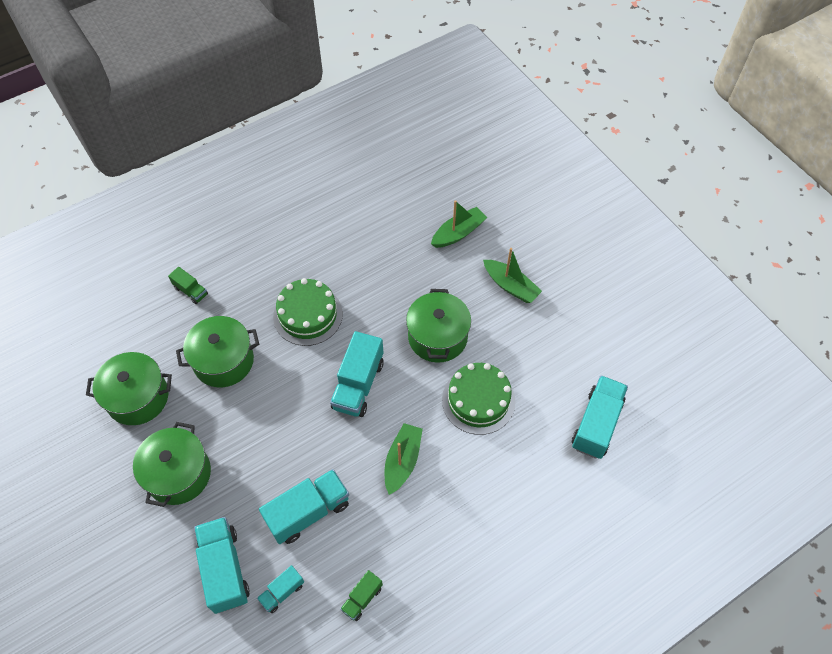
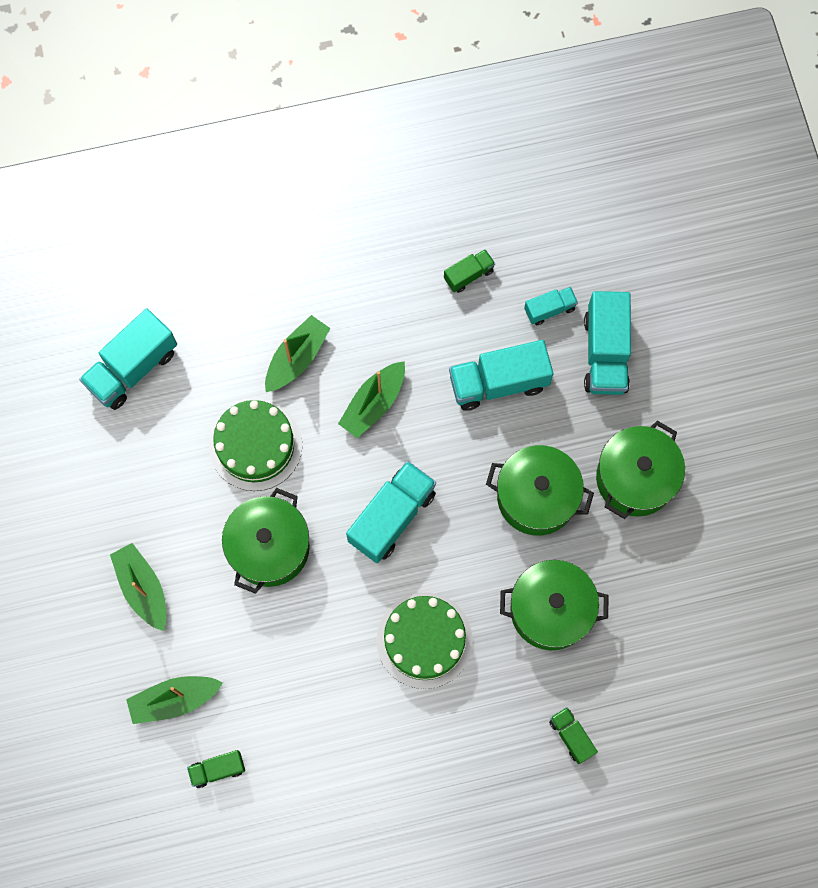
camera: 160 degrees left, 15 degrees up
green pot [86,352,172,425] -> green pot moved to [486,445,594,535]
none -> green truck [187,750,245,788]
none -> green boat [265,315,331,392]

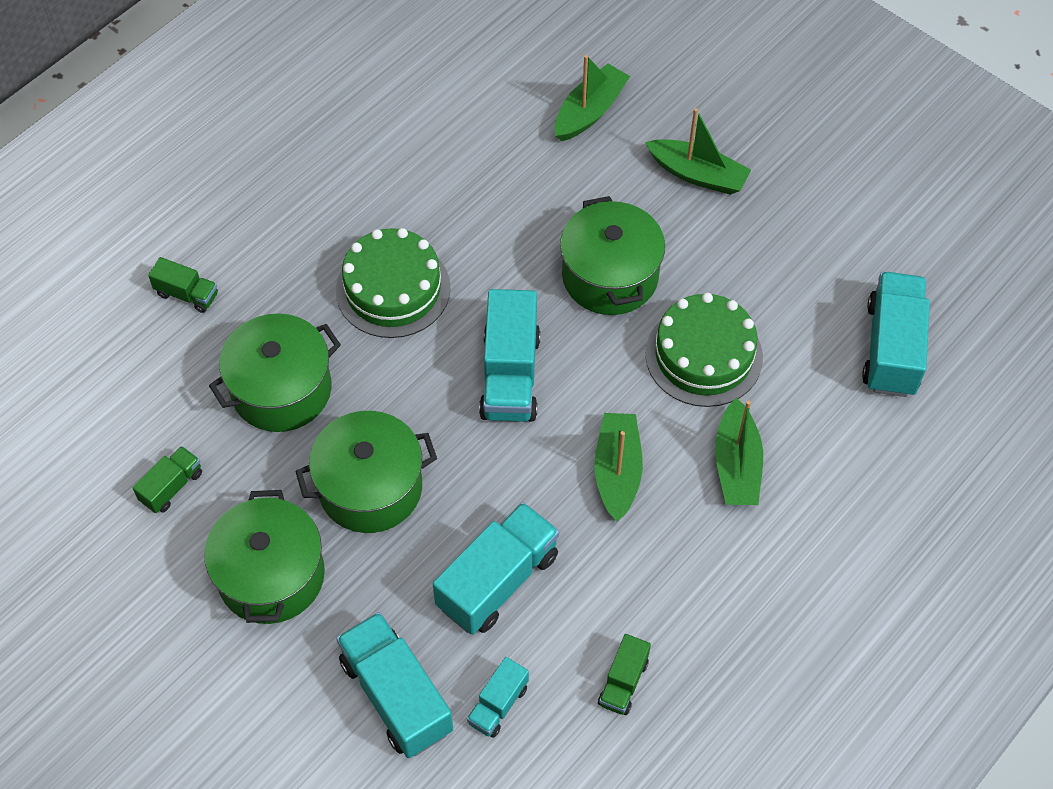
camera: 145 degrees right, 15 degrees down
green truck [187,750,245,788] -> green truck moved to [133,446,202,513]

